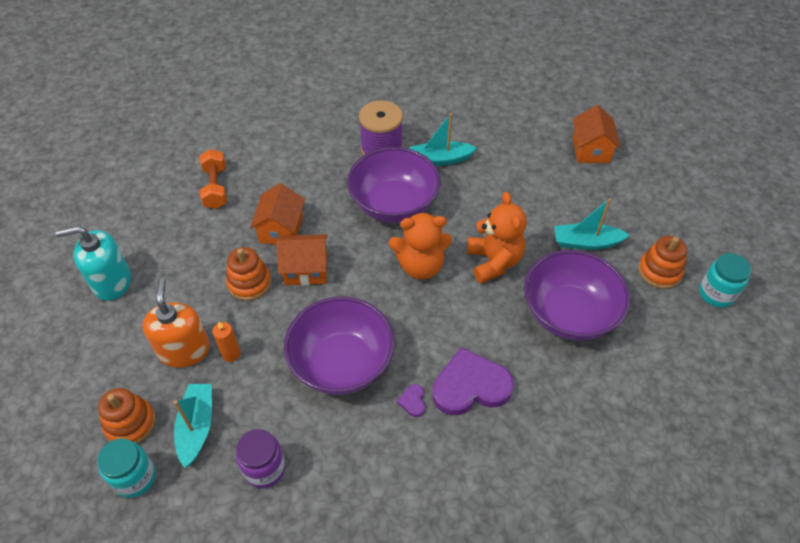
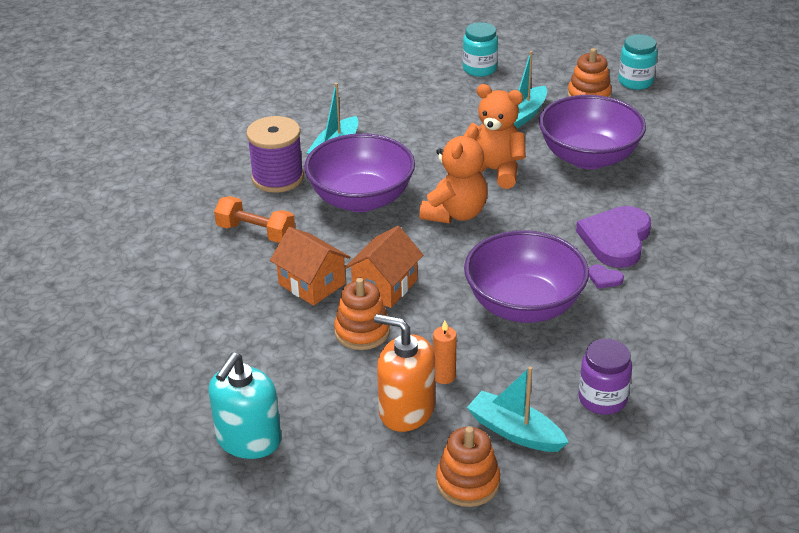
camera: 55 degrees left, 15 degrees down
turquoise jar [97,438,156,498] -> turquoise jar moved to [463,22,498,77]
orange dumbbell [200,149,227,209] -> orange dumbbell moved to [214,196,295,243]
orange house [573,105,621,163] -> none

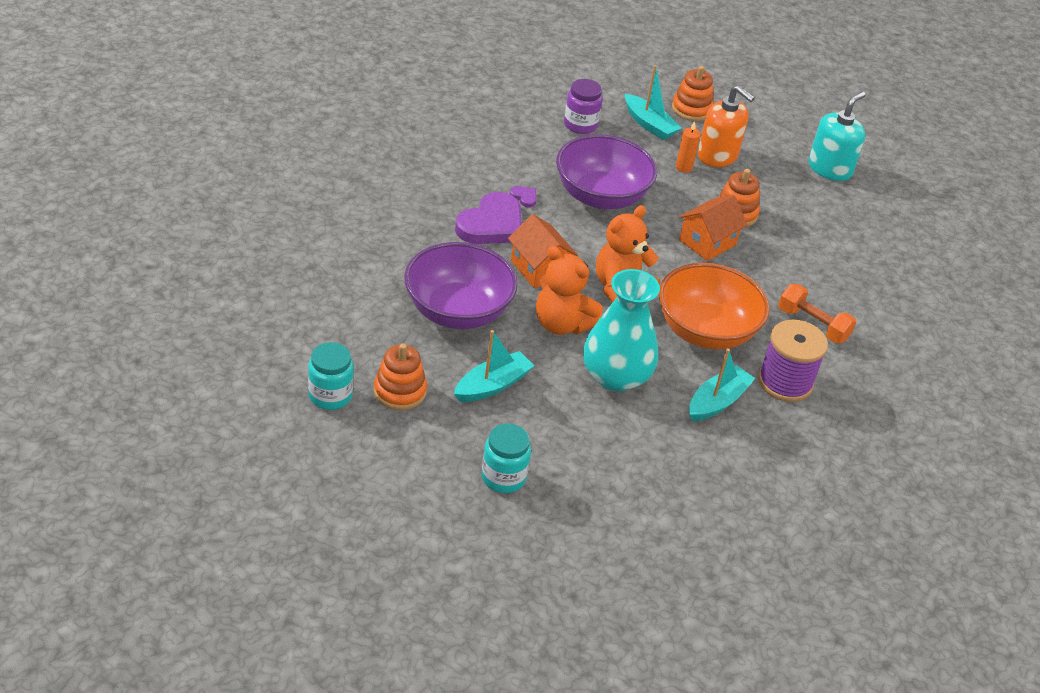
camera: 170 degrees left, 5 degrees up
orange house [270,227,350,306] -> orange house moved to [508,214,578,288]
purple bowl [304,133,415,212] -> orange bowl [659,263,770,350]
none -> turquoise vase [583,269,660,392]

